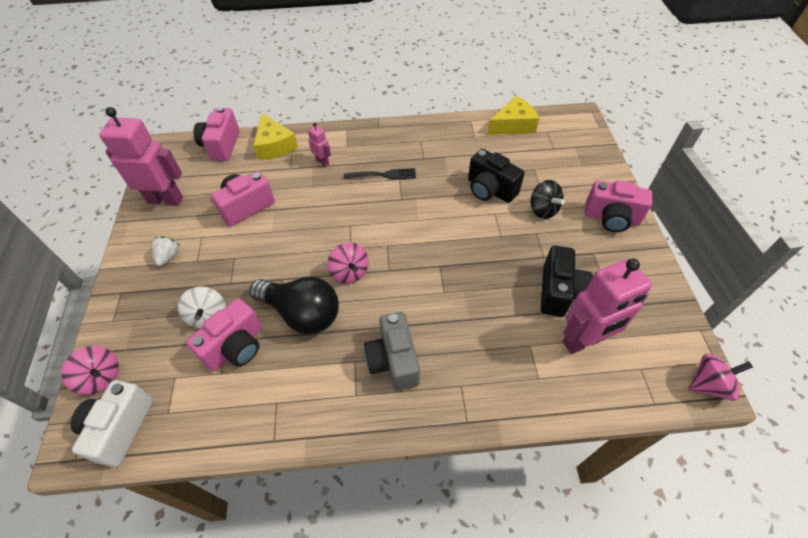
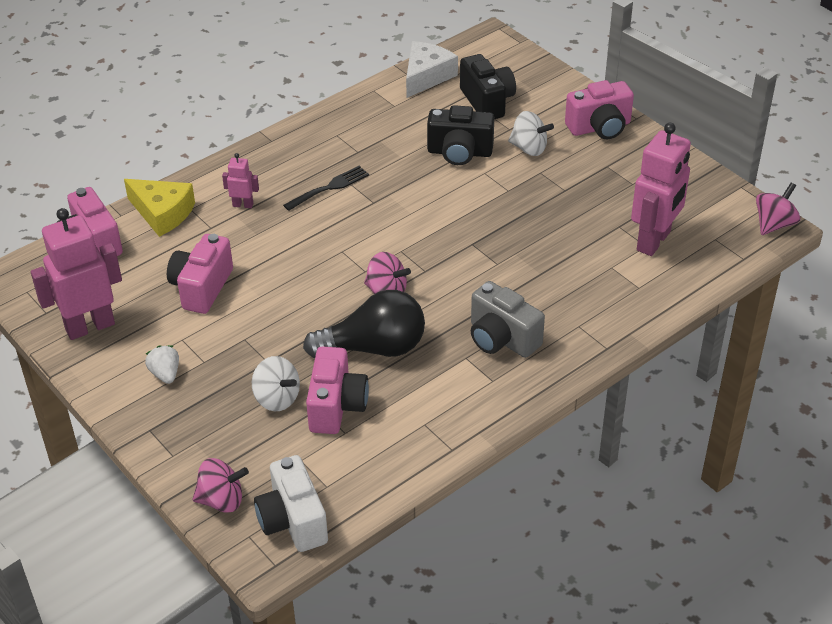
camera: 35 degrees left, 10 degrees down
yellow cheese [487,96,539,135] -> white cheese [406,41,458,98]
black spinning top [531,180,565,219] -> white spinning top [508,111,554,156]
black camera [541,246,593,317] -> black camera moved to [460,54,516,119]

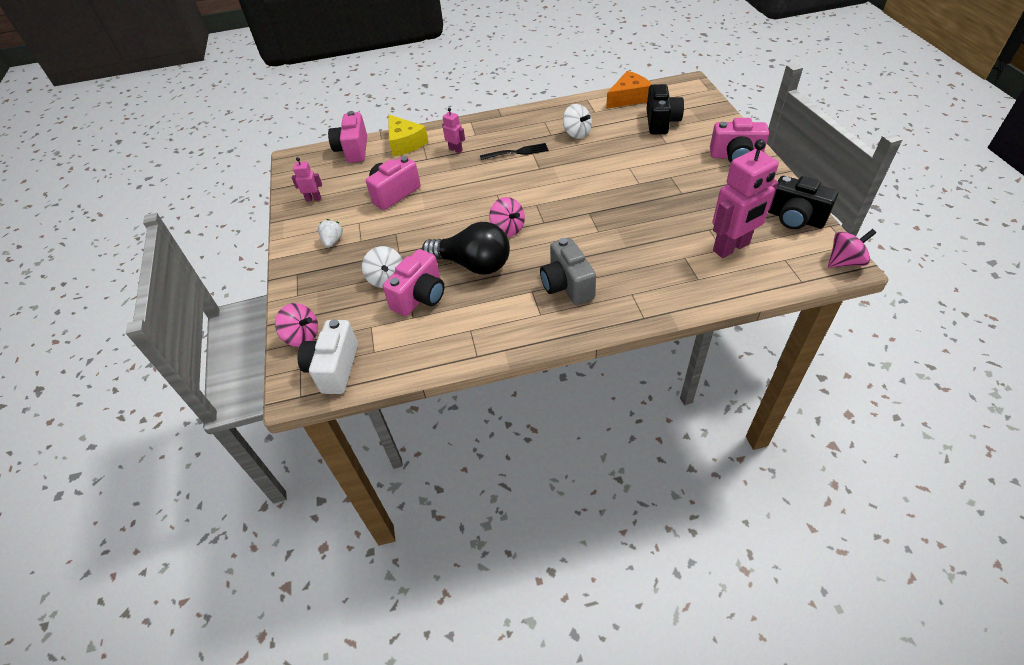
camera: 30 degrees right, 5 degrees up
pink robot [31,208,122,340] -> pink robot [292,157,322,202], size x0.46
white cheese [406,41,458,98] -> orange cheese [606,71,652,109]
black camera [427,105,494,165] -> black camera moved to [768,176,838,229]
white spinning top [508,111,554,156] -> white spinning top moved to [563,104,592,139]

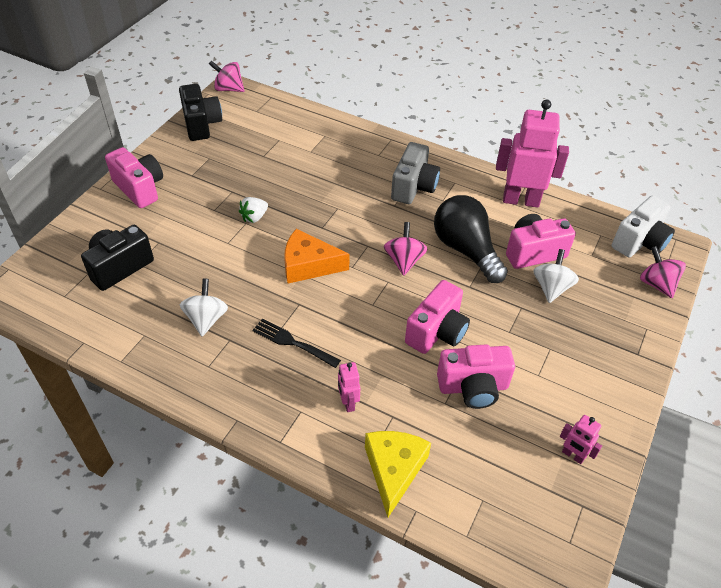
camera: 145 degrees left, 0 degrees up
white strawberry [318,219,343,248] -> white strawberry moved to [239,197,268,223]
pink camera [328,111,367,163] -> pink camera moved to [405,280,470,354]
orange cheese [606,71,652,109] -> orange cheese moved to [285,229,350,283]
pink robot [712,139,779,258] -> pink robot moved to [496,99,569,208]

